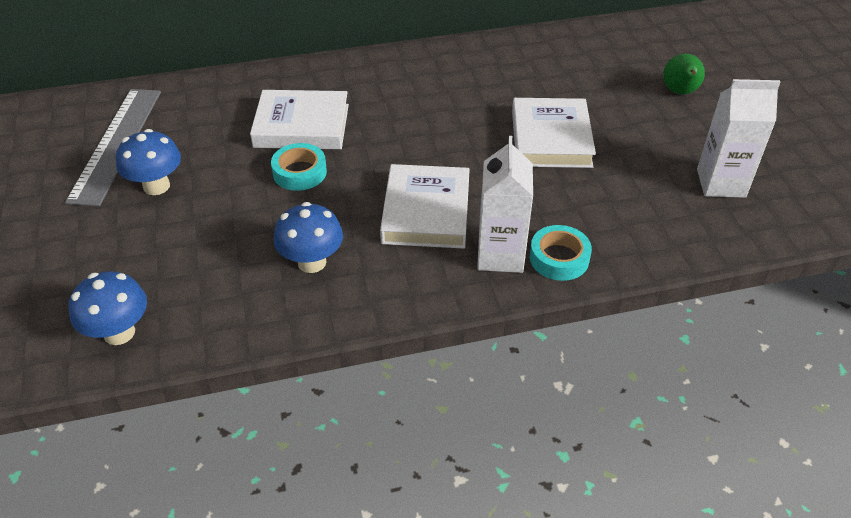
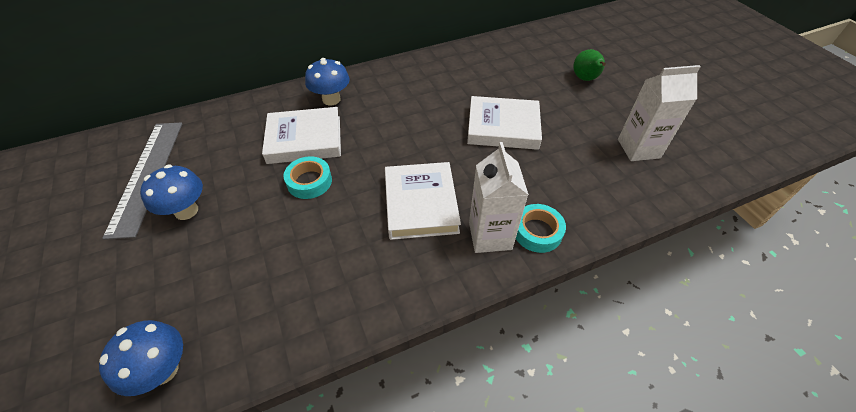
camera: 10 degrees left, 5 degrees up
blue mushroom [274,202,343,273] -> blue mushroom moved to [305,58,350,106]
white book [512,98,596,168] -> white book turned 75 degrees counterclockwise [467,96,542,150]

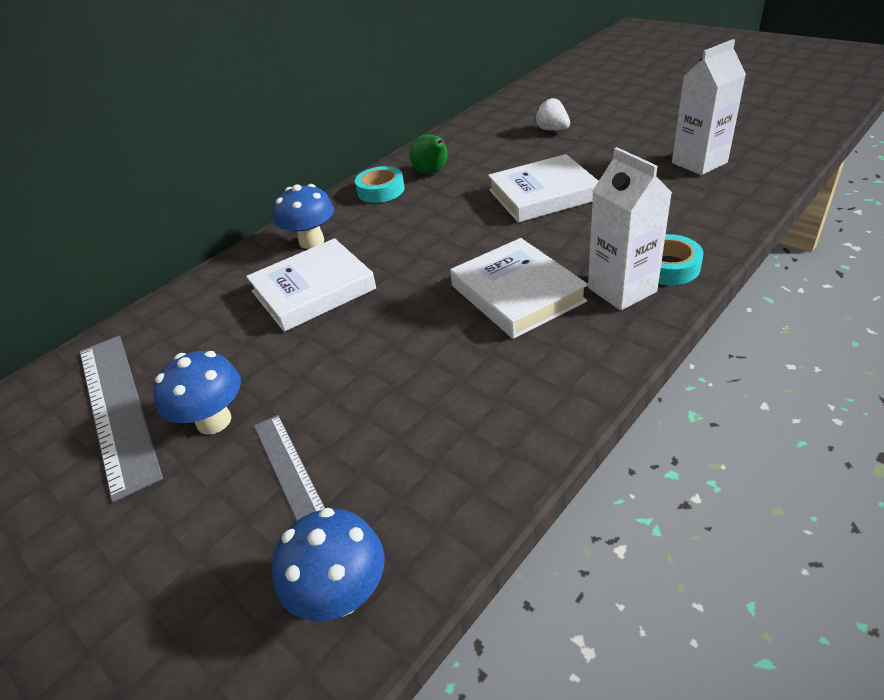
camera: 20 degrees left, 10 degrees down
turquoise tape [284,156,332,199] -> turquoise tape moved to [355,166,405,203]
green pear [573,49,606,81] -> green pear moved to [409,134,447,174]
none -> grey ruler [254,415,325,521]
none -> white strawberry [535,98,570,130]

